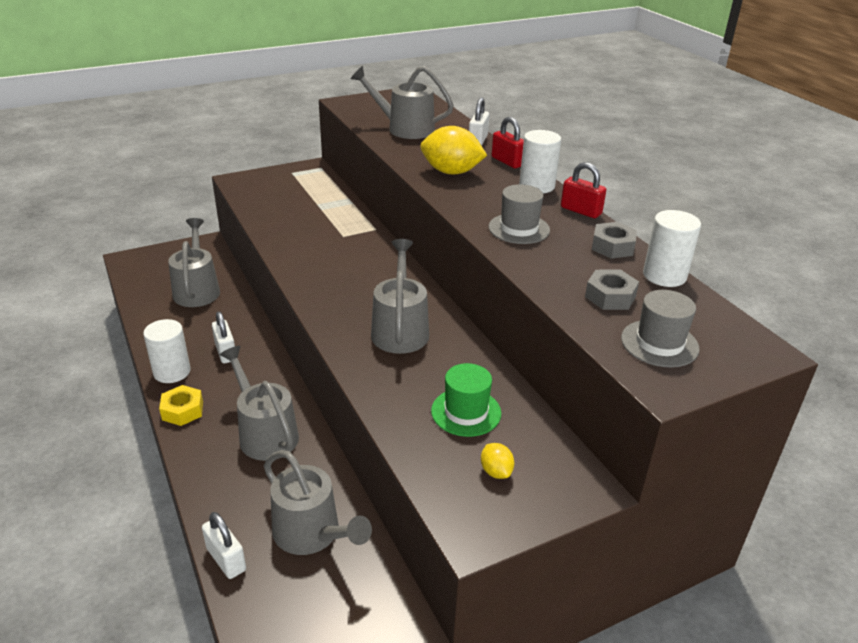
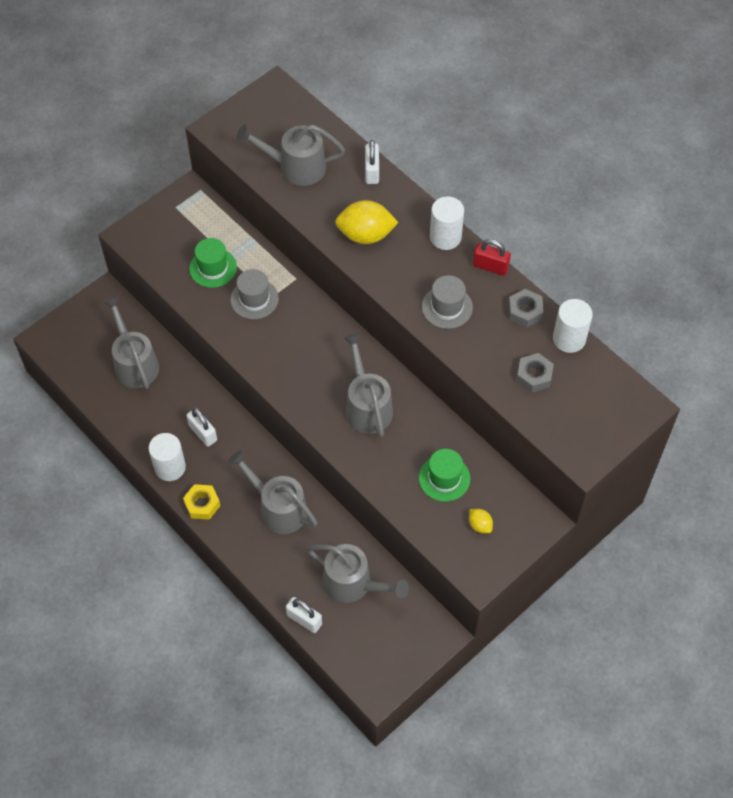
camera: 15 degrees left, 25 degrees up
red padlock [491,117,524,168] -> none
grey hat [621,290,700,368] -> grey hat moved to [230,269,279,319]
none -> green hat [189,238,237,288]

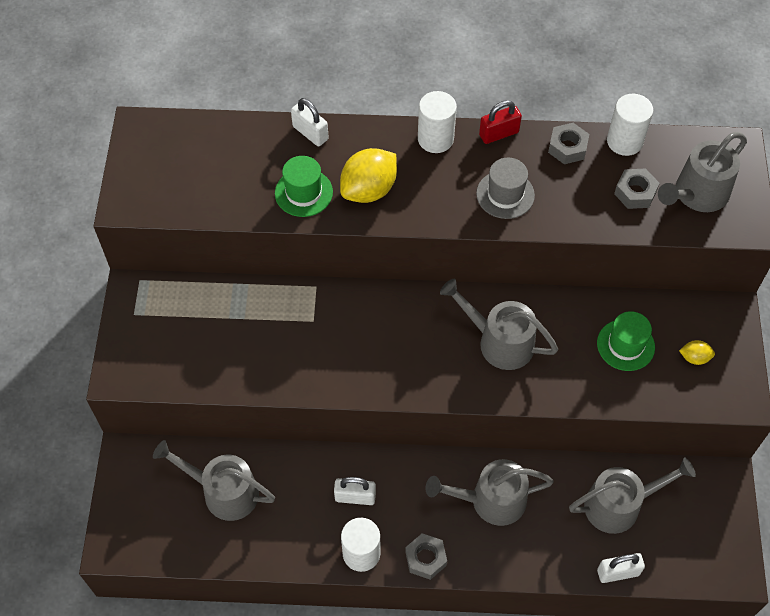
camera: 45 degrees left, 0 degrees up
yellow nut [183,484,220,520] -> grey nut [405,533,447,580]
green hat [189,238,237,288] -> green hat moved to [275,156,333,217]
grey hat [230,269,279,319] -> none
grey watering can [236,124,345,186] -> grey watering can moved to [658,132,747,212]

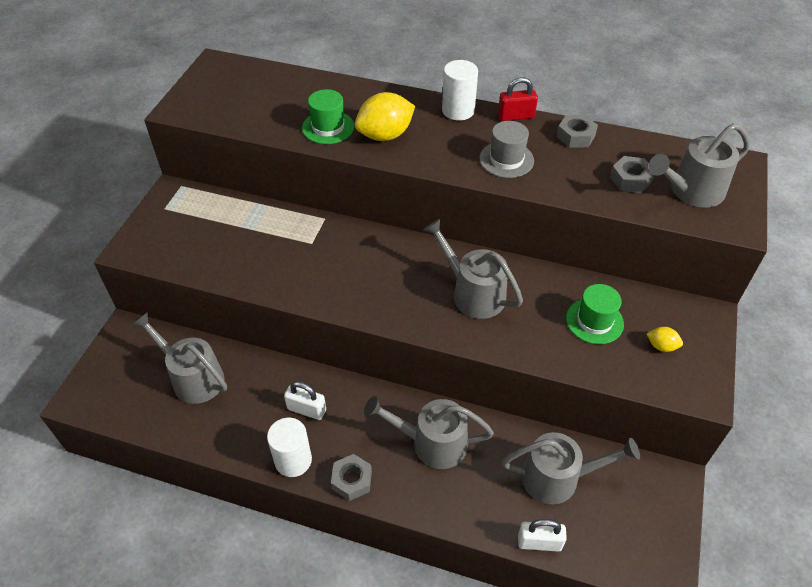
camera: 15 degrees right, 10 degrees down
white padlock [291,98,329,146] -> none
white cylinder [607,94,653,156] -> none

